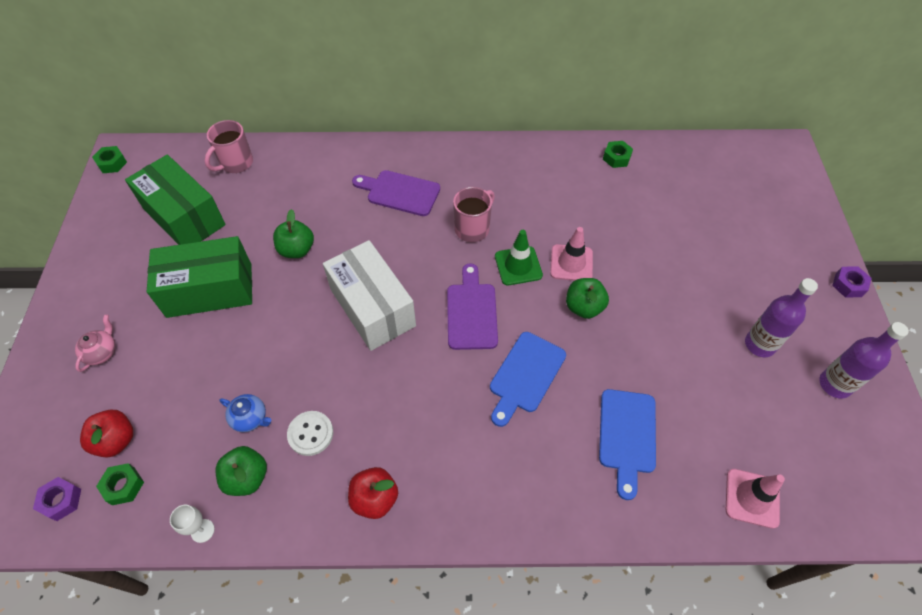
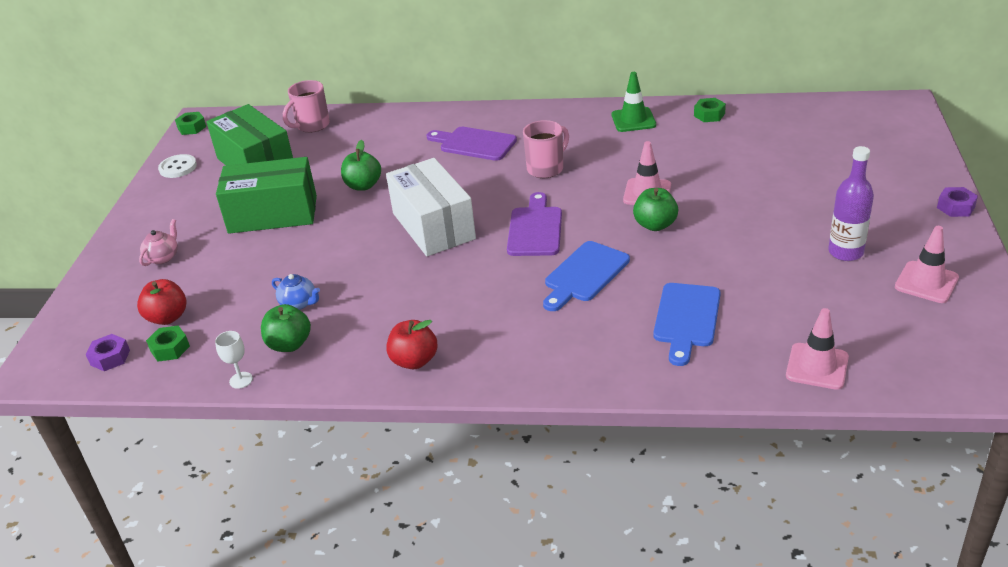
camera: 10 degrees right, 20 degrees down
white button [287,411,333,456] -> white button moved to [158,154,197,178]
green traffic cone [495,230,543,286] -> green traffic cone moved to [612,72,656,132]
purple bottle [819,322,909,399] -> pink traffic cone [895,226,959,303]

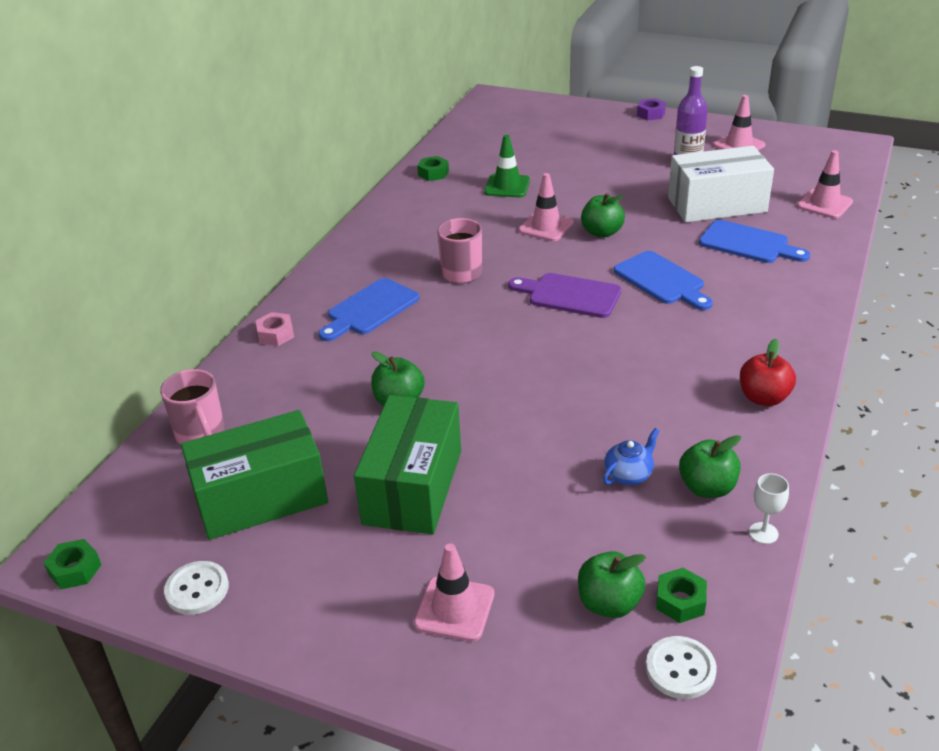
camera: 75 degrees left, 0 degrees up
purple nut [86,334,130,371] -> white button [646,636,717,699]
red apple [137,279,187,325] -> green apple [578,551,646,618]
pink teapot [139,219,178,266] -> pink traffic cone [414,543,494,642]
white box [386,158,476,256] -> white box moved to [668,146,774,223]
purple cutting board [427,127,517,161] -> blue cutting board [318,278,419,341]
green traffic cone [612,72,656,132] -> green traffic cone moved to [484,135,530,198]
none -> pink nut [256,312,294,346]

